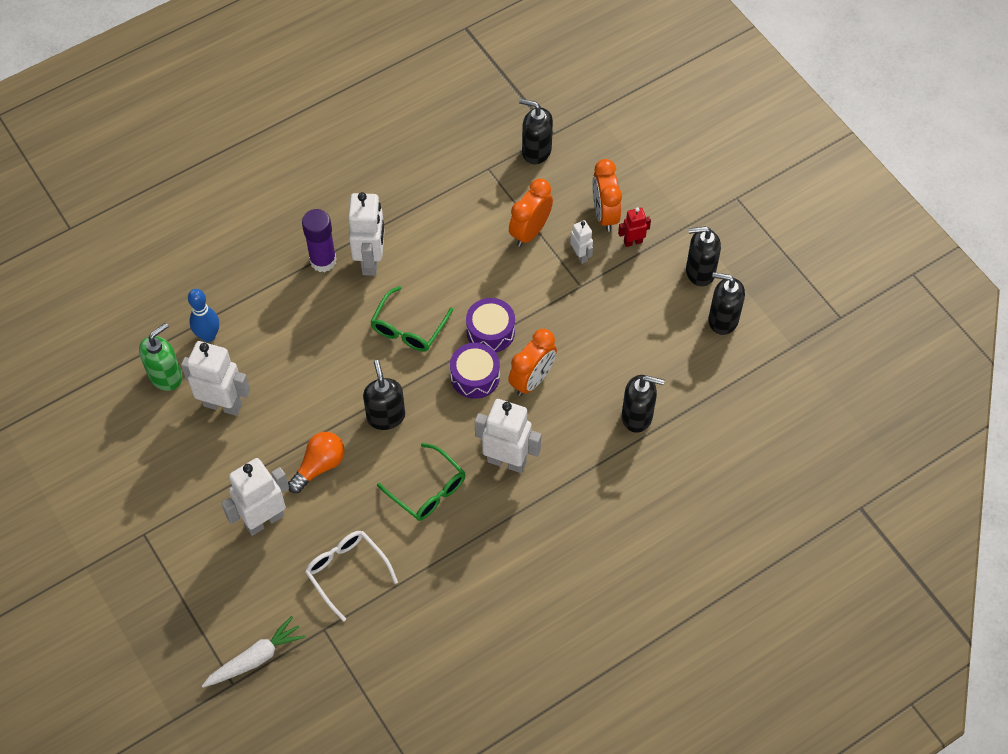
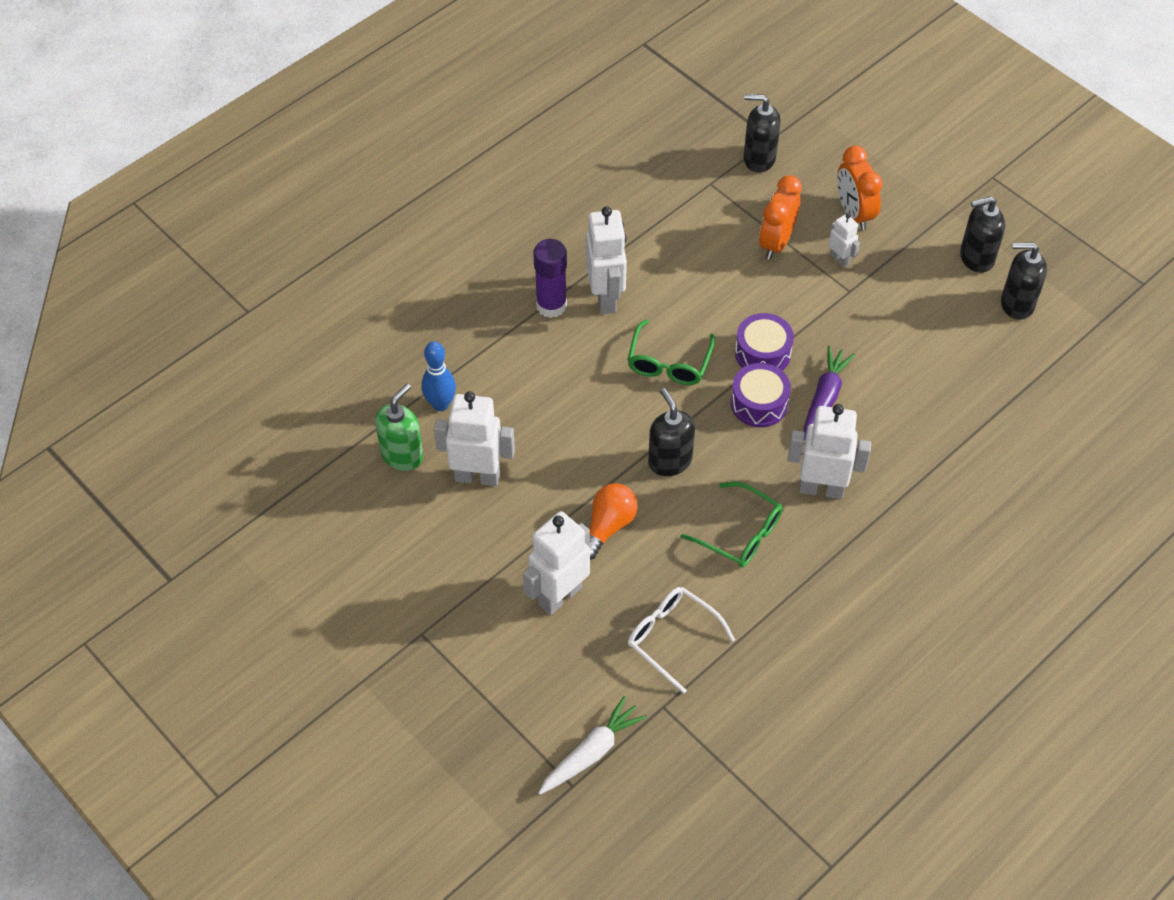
camera: 10 degrees left, 5 degrees down
orange clock [508,329,557,396] -> purple carrot [804,346,856,440]
red robot [618,207,651,247] -> none
black soap dispenser [622,375,665,433] -> none

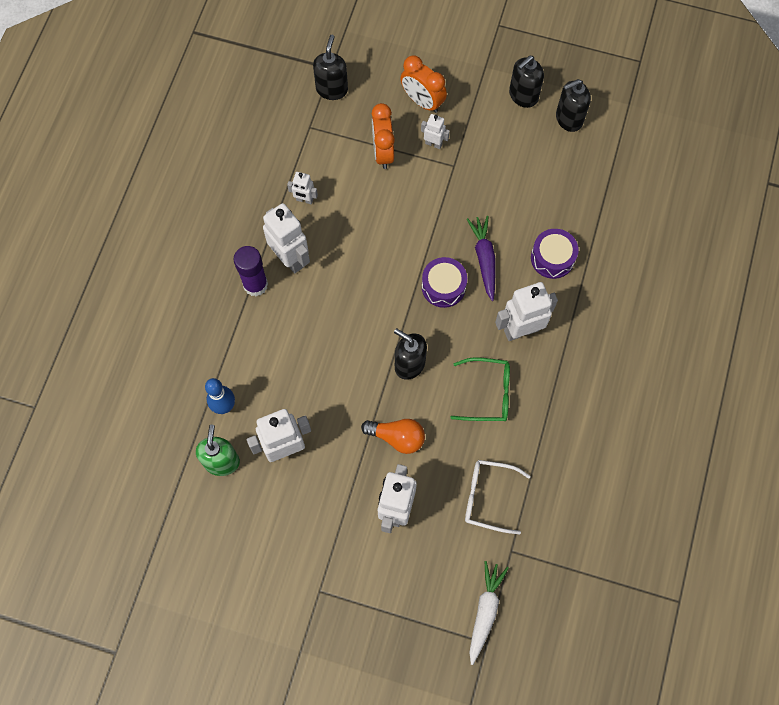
camera: 30 degrees left, 15 degrees up
orange light bulb [589,483,638,560] -> orange light bulb turned 105 degrees clockwise [361,419,425,454]
green glasses [627,319,715,385] -> none
purple drum [735,313,794,371] -> purple drum moved to [531,229,579,279]
black soap dispenser [743,94,781,173] -> black soap dispenser turned 120 degrees clockwise [313,35,348,100]
none -> white robot [287,172,318,204]

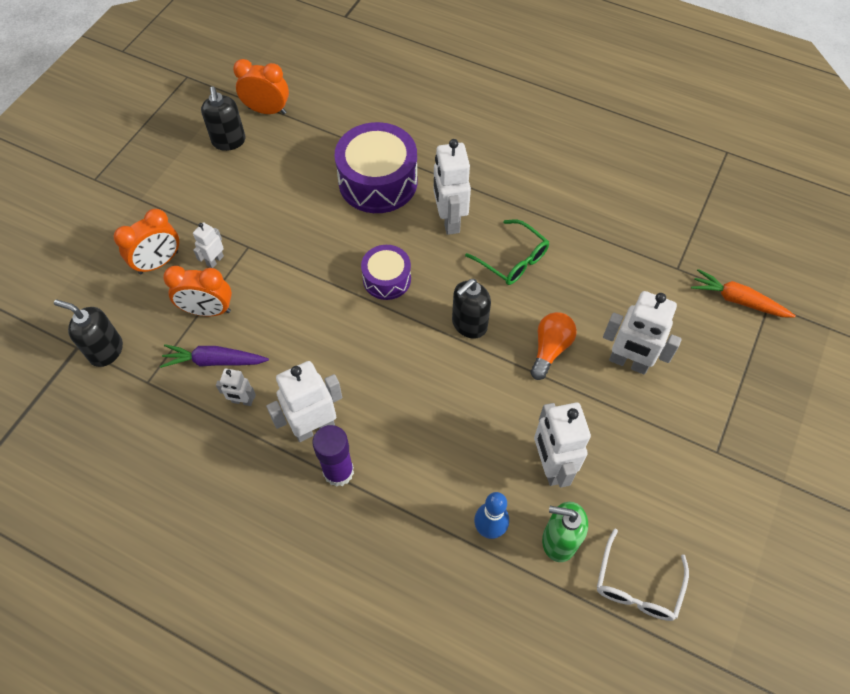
camera: 80 degrees left, 10 degrees down
white robot [287,172,318,204] -> white robot turned 75 degrees clockwise [216,369,256,406]
green glasses [450,357,510,421] -> green glasses turned 120 degrees clockwise [465,219,549,285]
white glasses [465,460,531,534] -> white glasses moved to [597,529,689,621]
purple carrot [467,216,495,301] -> purple carrot moved to [160,344,269,368]
white carrot [469,561,509,665] -> orange carrot [691,269,796,318]
black soap dispenser [509,56,544,108] -> none
purple drum [531,229,579,279] -> purple drum [335,122,417,213], size x1.76
none -> orange clock [233,59,289,114]

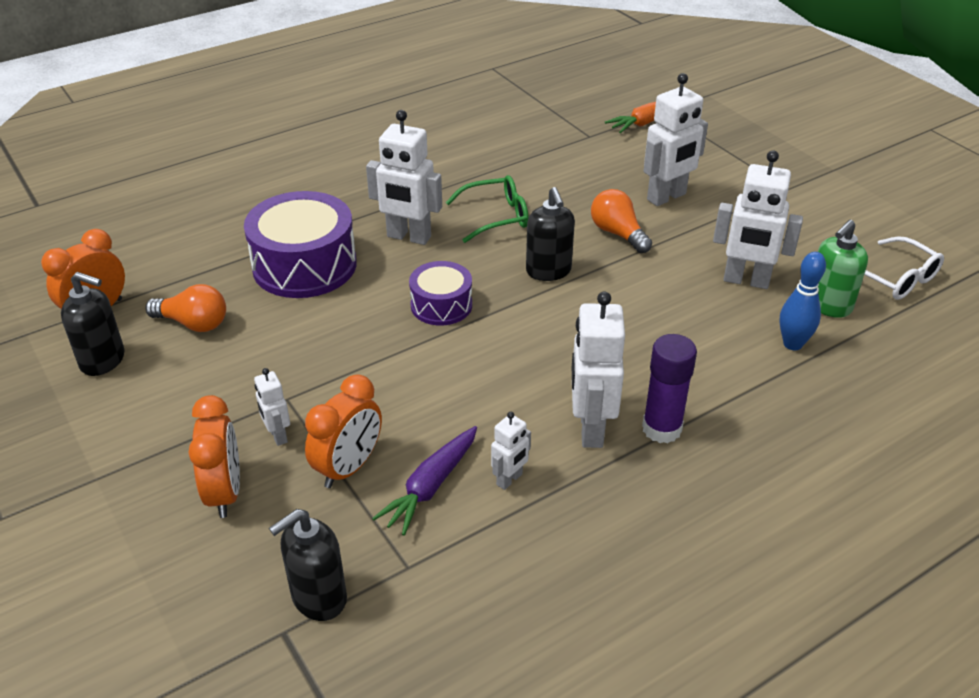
camera: 60 degrees left, 20 degrees down
none -> orange light bulb [145,284,226,332]

